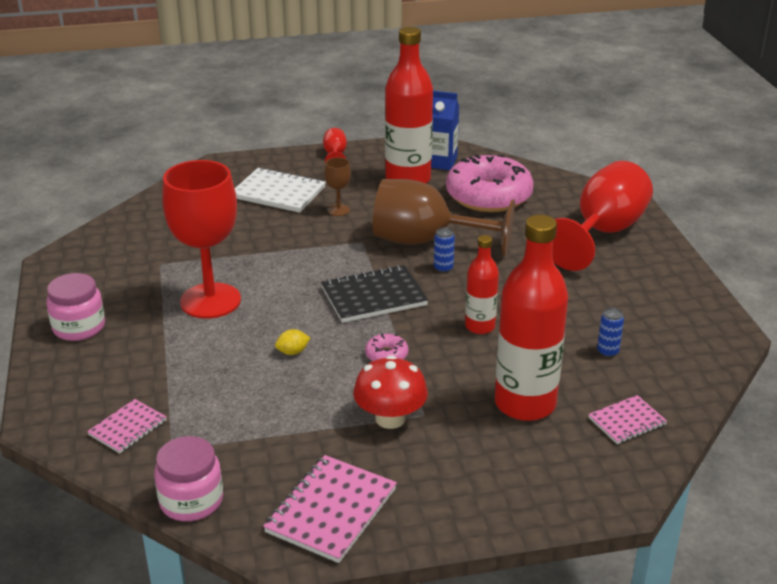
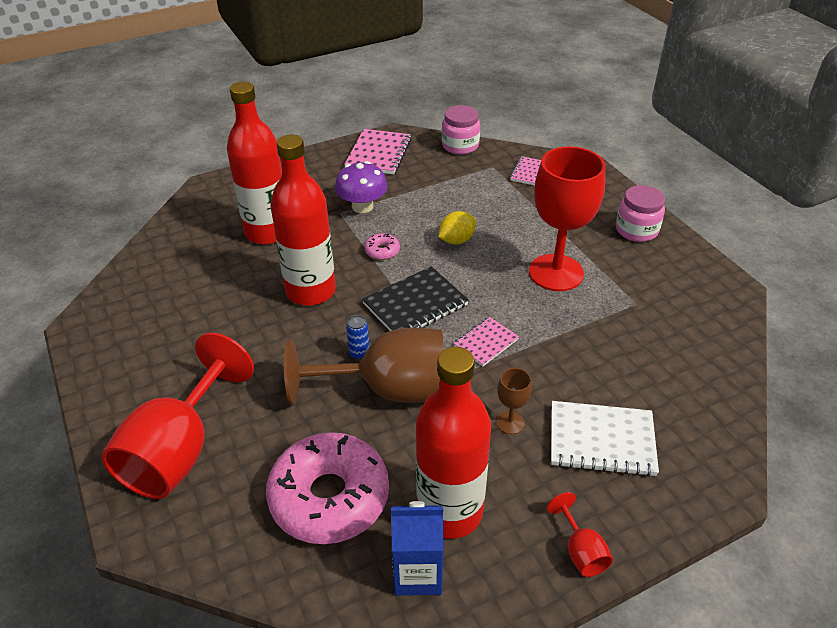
camera: 165 degrees right, 10 degrees up
yellow lemon [275,329,310,355] -> yellow lemon [438,211,476,245], size x1.56
red mushroom [353,355,428,429] -> purple mushroom [335,161,388,213]
red bottle [465,235,499,334] -> red bottle [271,135,336,306], size x1.86
pink notebook [588,395,667,444] -> pink notebook moved to [454,317,519,366]
blue can [597,308,624,357] -> none

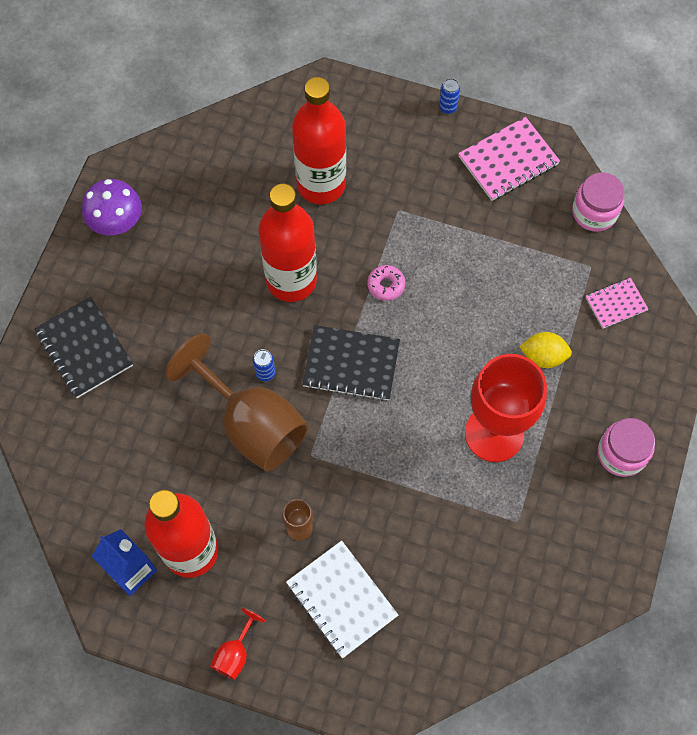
camera: 45 degrees right, 25 degrees up
red goblet [101,333,254,499] -> black notebook [34,297,133,398]
pink donut [266,432,389,544] -> none
purple mushroom [335,161,388,213] -> purple mushroom moved to [82,179,142,236]
yellow lemon [438,211,476,245] -> yellow lemon moved to [519,332,572,368]
pink notebook [454,317,519,366] -> none
none -> blue can [439,78,460,114]

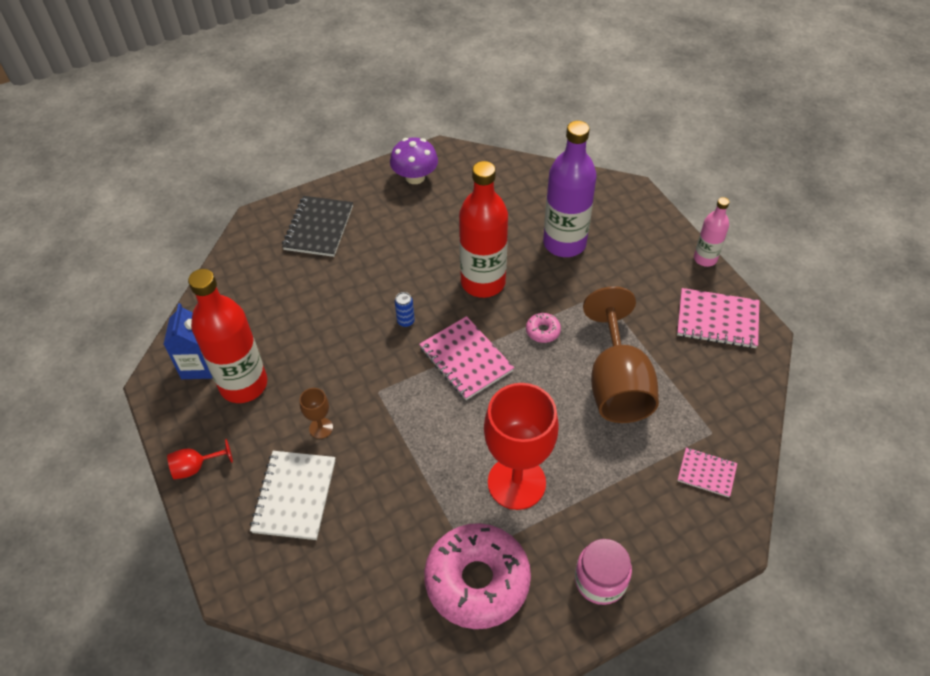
camera: 45 degrees right, 15 degrees down
brown goblet [165,333,309,471] -> brown goblet moved to [583,286,659,423]
red bottle [292,77,346,204] -> purple bottle [543,121,597,257]
black notebook [302,325,400,401] -> pink notebook [419,316,514,400]
blue can [439,78,460,114] -> pink bottle [694,197,729,267]
yellow lemon [519,332,572,368] -> none
pink jar [572,172,624,232] -> none
none -> pink donut [424,523,531,629]

